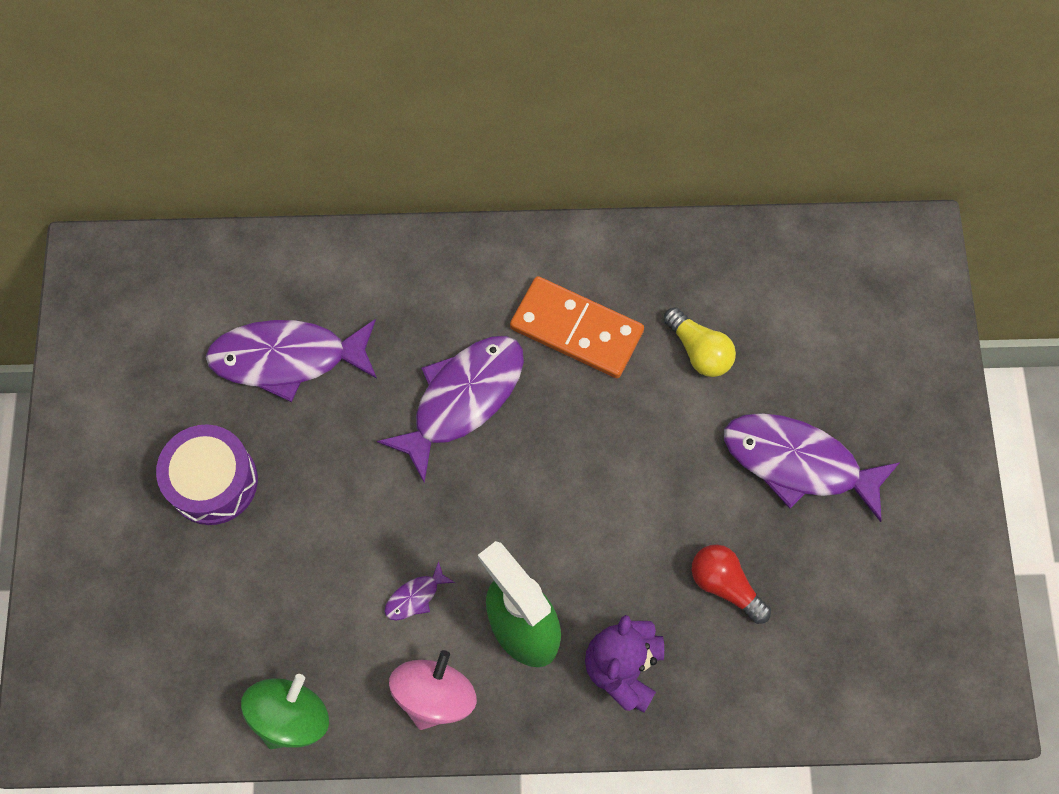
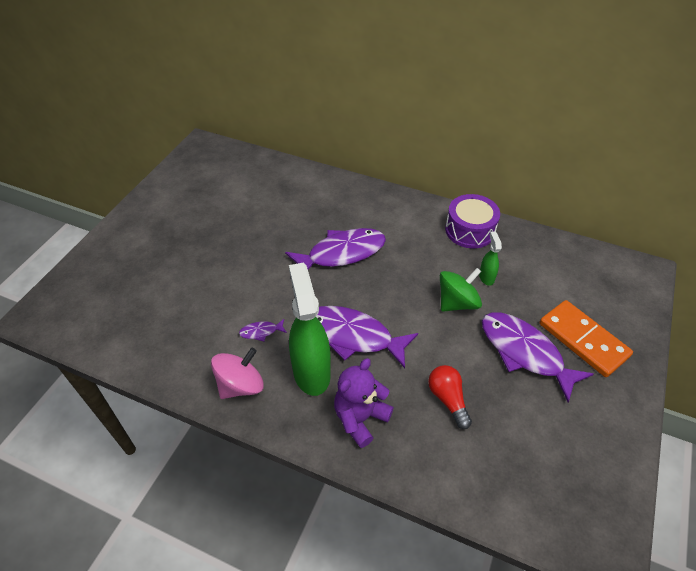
camera: 25 degrees right, 20 degrees down
purple drum [156,424,258,525] -> purple drum moved to [445,194,500,248]
purple fish [206,319,377,402] -> purple fish moved to [316,306,418,368]
green spinning top [241,674,329,749] -> green spinning top moved to [440,268,482,312]
orange domino [510,276,644,378] -> orange domino moved to [540,300,633,377]
yellow light bulb [664,307,736,377] -> green spray bottle [479,231,502,286]

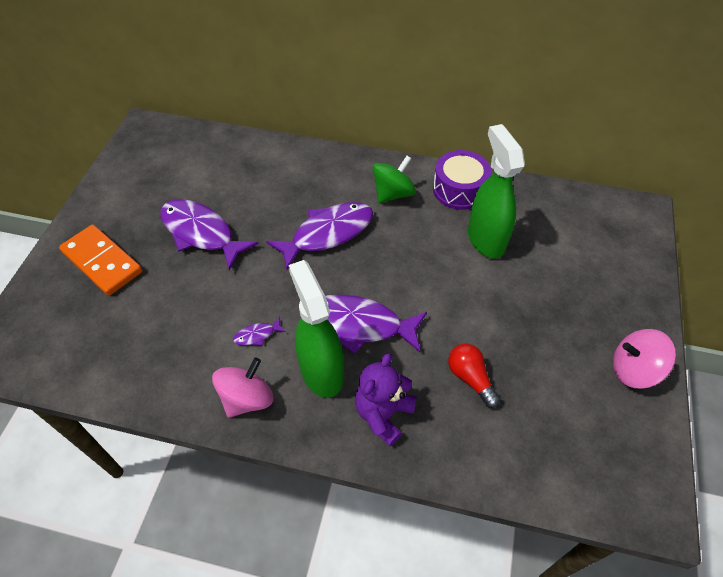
camera: 10 degrees left, 5 degrees up
green spinning top [440,268,482,312] -> green spinning top moved to [372,156,416,203]
green spray bottle [479,231,502,286] -> green spray bottle [468,124,525,259], size x2.17
purple fish [482,312,594,402] -> purple fish moved to [160,199,259,271]
orange domino [540,300,633,377] -> orange domino moved to [59,224,142,296]
none -> pink spinning top [613,329,676,389]

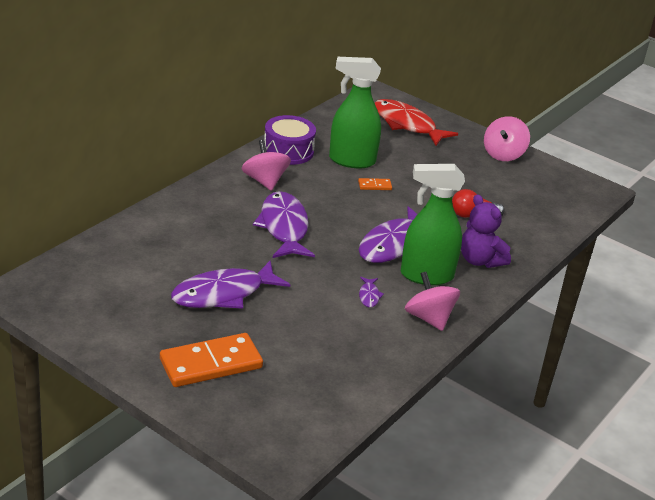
camera: 70 degrees left, 20 degrees down
green spinning top [372,156,416,203] -> pink spinning top [241,139,291,191]
none -> orange domino [358,178,392,190]
none -> red fish [375,99,458,146]

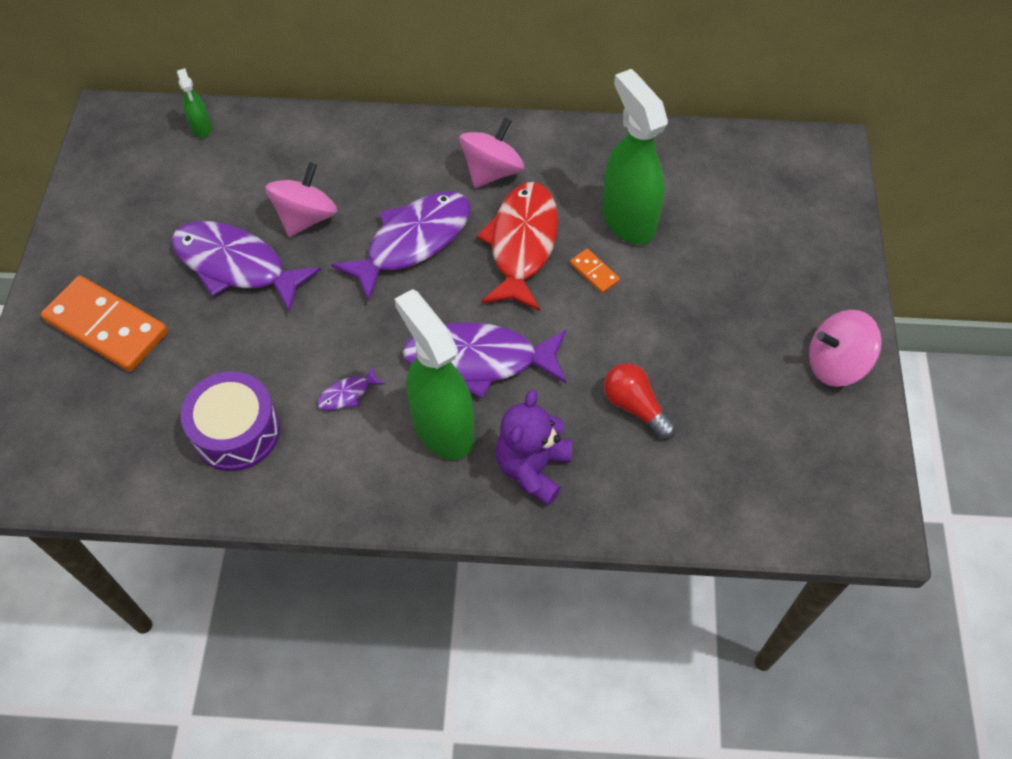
camera: 60 degrees right, 25 degrees up
purple drum [264,115,316,165] -> purple drum moved to [181,372,280,471]
red fish [375,99,458,146] -> red fish moved to [477,182,558,311]
pink spinning top [405,272,460,331] -> pink spinning top moved to [266,162,337,237]
none -> green spray bottle [177,68,212,138]

